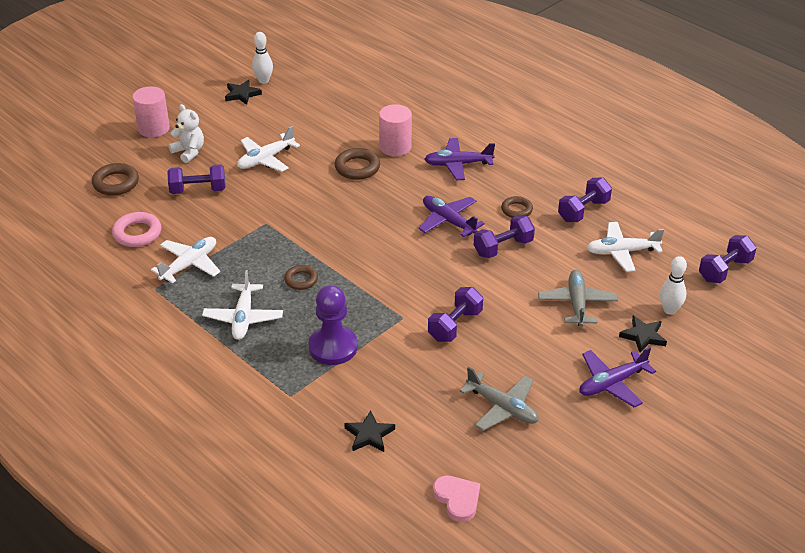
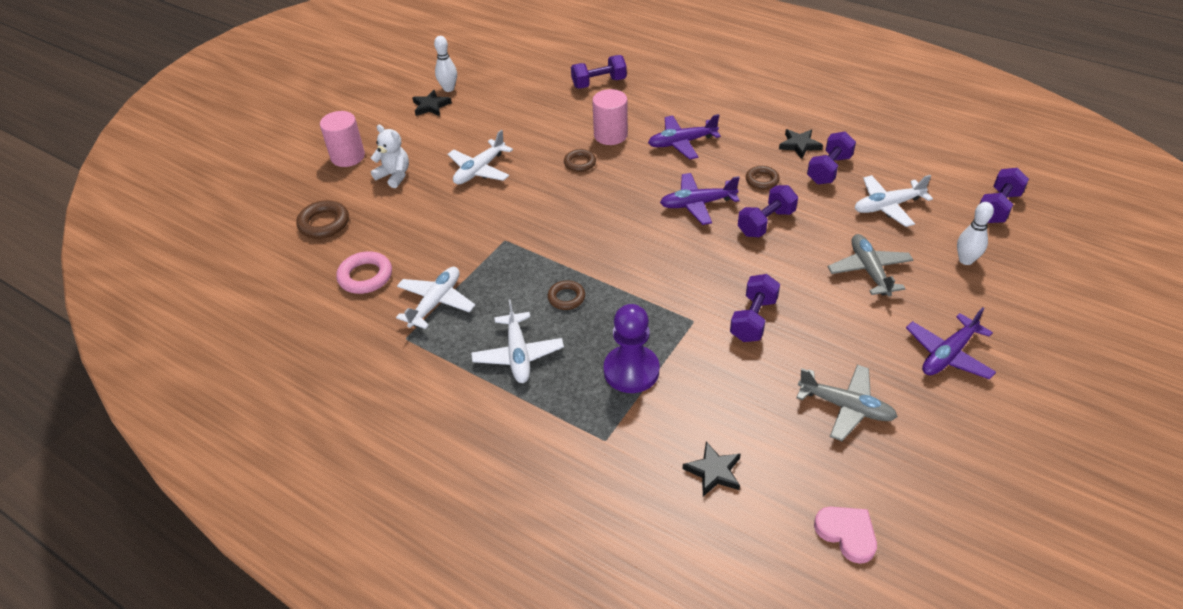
camera: 10 degrees left, 5 degrees up
purple dumbbell [167,164,226,194] -> purple dumbbell moved to [571,55,627,89]
brown ring [335,148,380,180] -> brown ring [564,149,596,172], size x0.66
purple plane [418,196,485,237] -> purple plane turned 45 degrees counterclockwise [660,173,740,225]
black star [619,316,667,353] -> black star moved to [779,129,823,159]

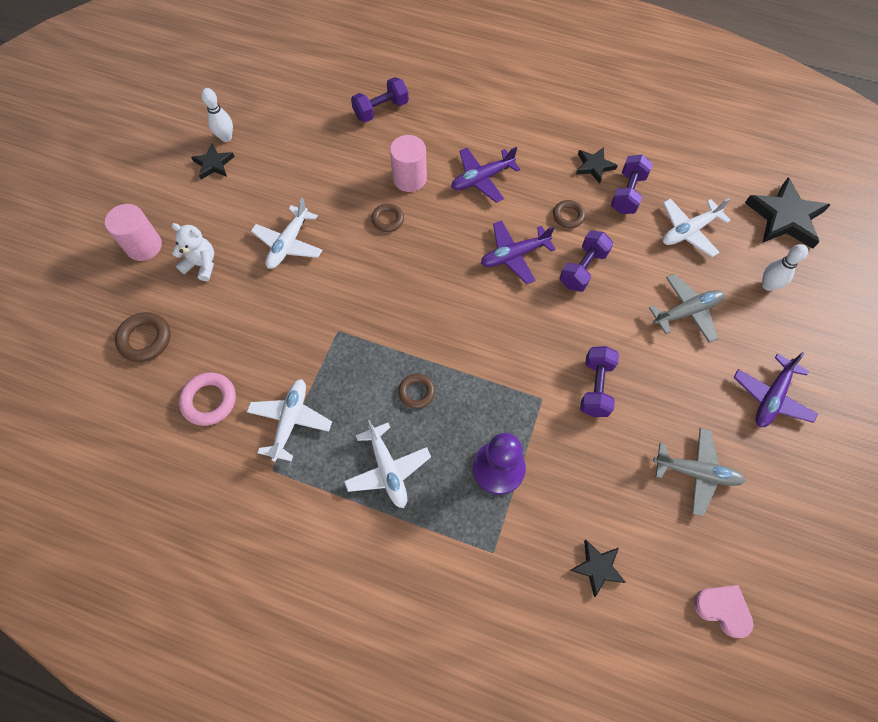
camera: 15 degrees left, 20 degrees up
grey plane [828,234,913,296] -> grey plane turned 90 degrees clockwise [649,274,725,343]
purple dumbbell [980,168,1029,223] -> black star [745,177,831,249]

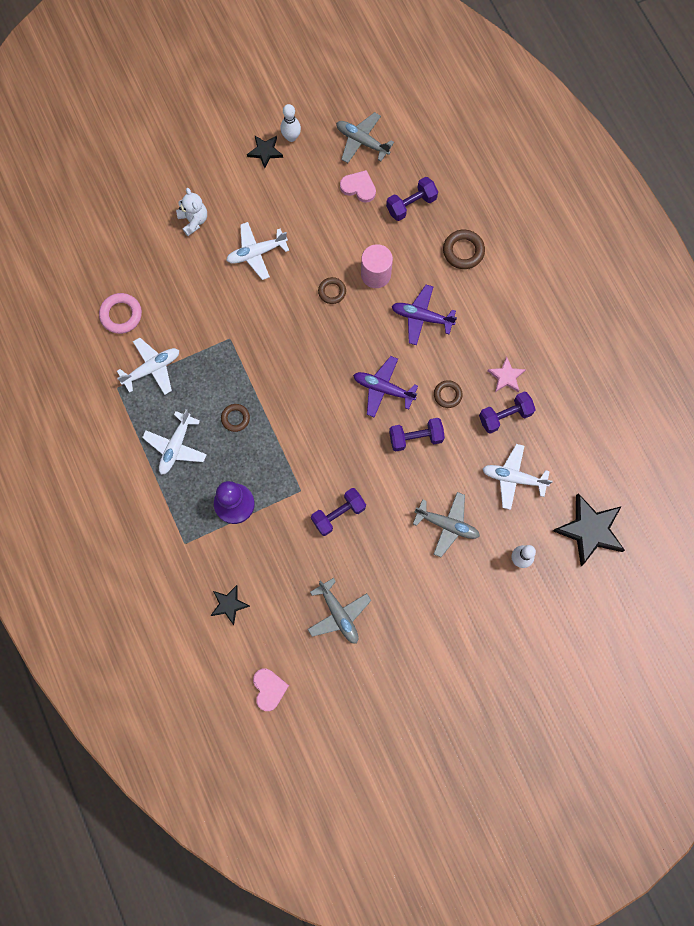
camera: 45 degrees right, 10 degrees up
pink cylinder [105,204,162,261] -> none
brown ring [115,312,170,362] -> brown ring moved to [443,230,485,269]
purple dumbbell [351,77,409,122] -> purple dumbbell turned 45 degrees counterclockwise [386,177,438,221]
black star [576,147,618,184] -> pink star [487,356,526,393]
purple plane [733,352,818,427] -> none
none -> grey plane [336,112,394,163]
none -> pink heart [340,170,376,203]

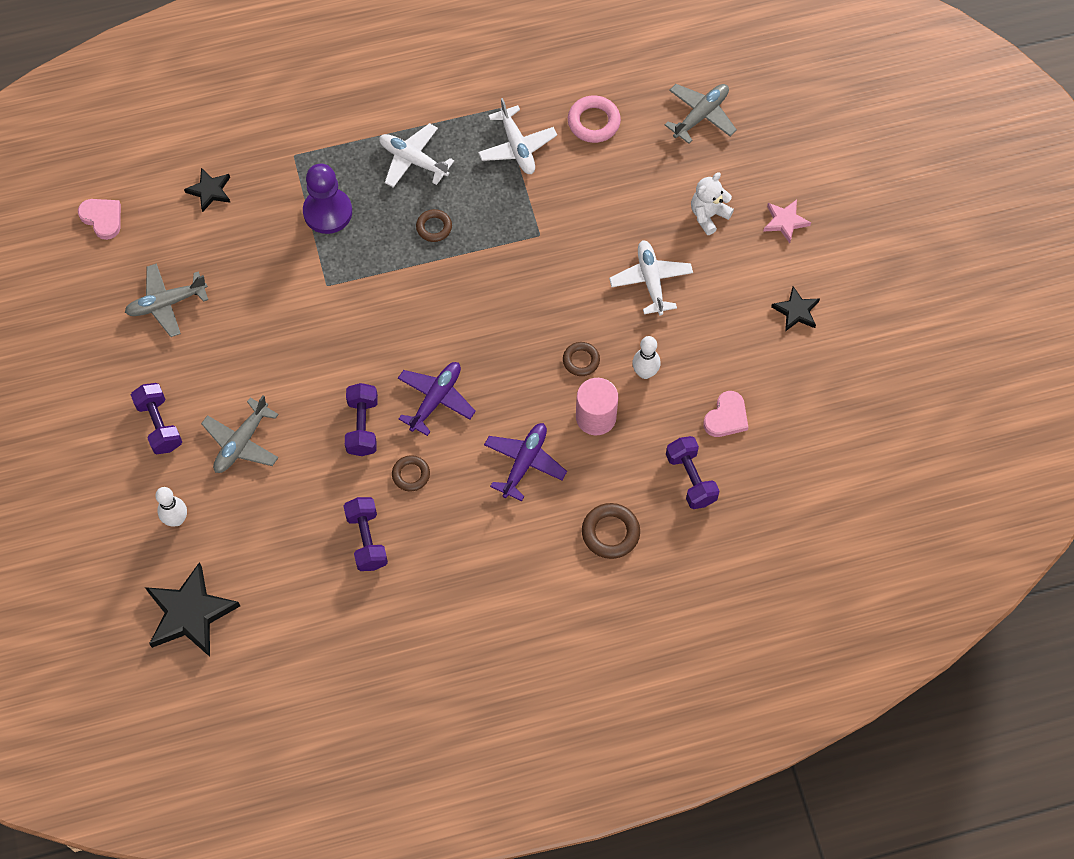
camera: 100 degrees right, 10 degrees down
white teddy bear [176,188,207,236] -> white teddy bear turned 150 degrees clockwise [691,172,734,235]
pink heart [253,668,289,711] -> pink heart turned 135 degrees counterclockwise [78,199,121,240]
white bowling pin [280,104,301,142] -> white bowling pin moved to [632,336,661,379]
purple dumbbell [311,488,366,536] -> purple dumbbell moved to [131,383,182,454]
grey plane [336,112,394,163] -> grey plane moved to [665,84,737,144]
white plane [483,444,553,510] -> none
pink star [487,356,526,393] -> pink star moved to [763,200,811,243]

